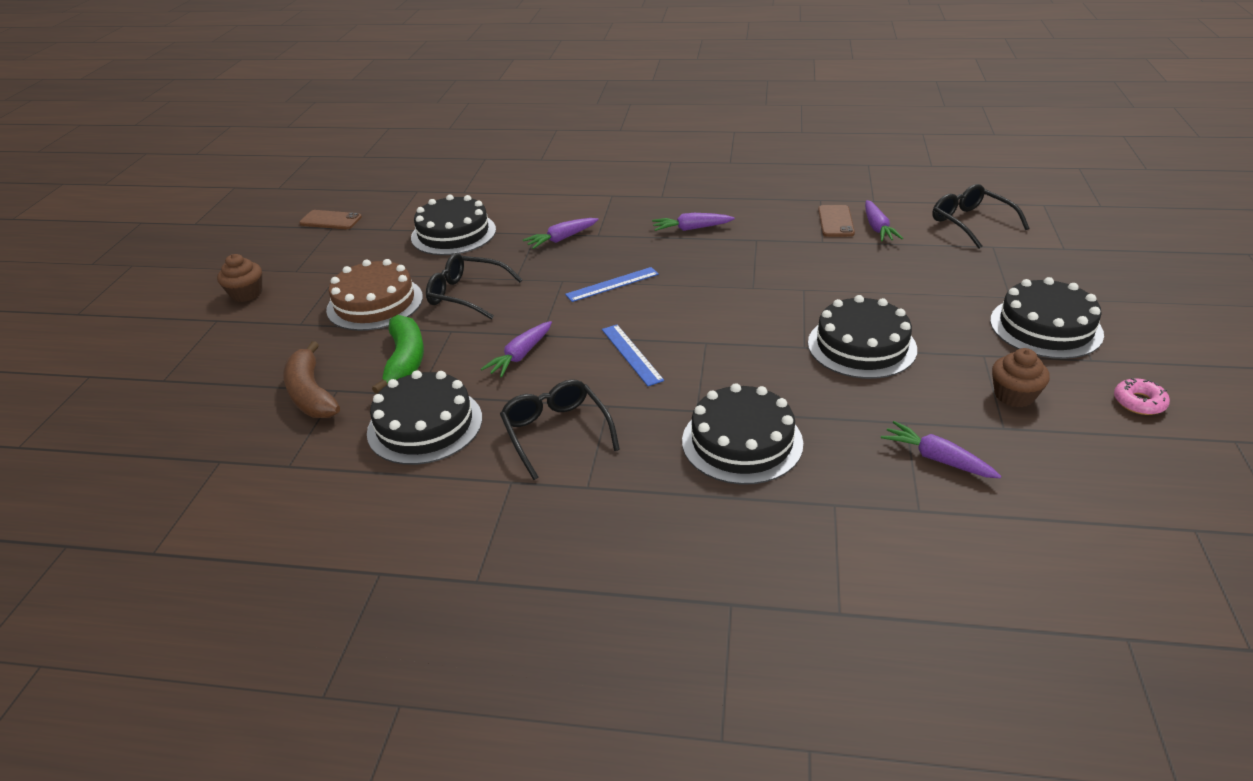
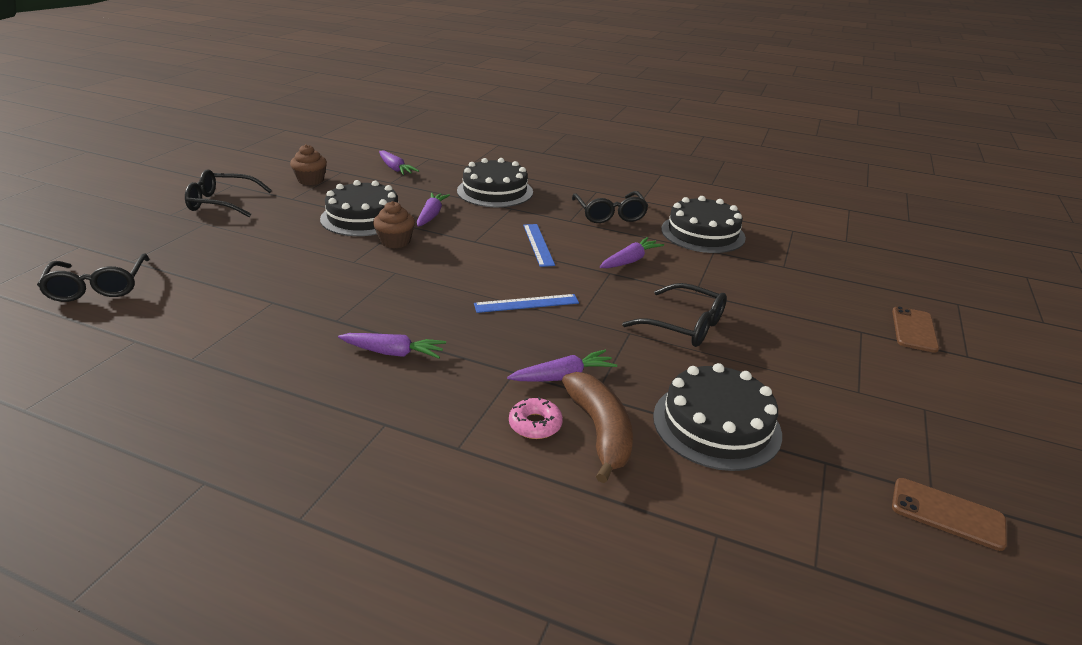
camera: 170 degrees left, 5 degrees down
brown cupcake [217,254,262,302] -> brown cupcake moved to [373,201,415,248]
brown banana [283,341,340,418] -> brown banana moved to [562,372,633,483]
brown cake [326,259,423,331] -> none
green banana [372,315,424,394] -> none
brown phone [818,205,855,237] -> brown phone moved to [892,306,939,353]
purple carrot [865,200,903,241] -> purple carrot moved to [417,193,450,227]
black cake [990,277,1104,359] -> black glasses [185,169,272,217]
pink donut [1114,378,1170,415] -> pink donut moved to [509,397,563,439]

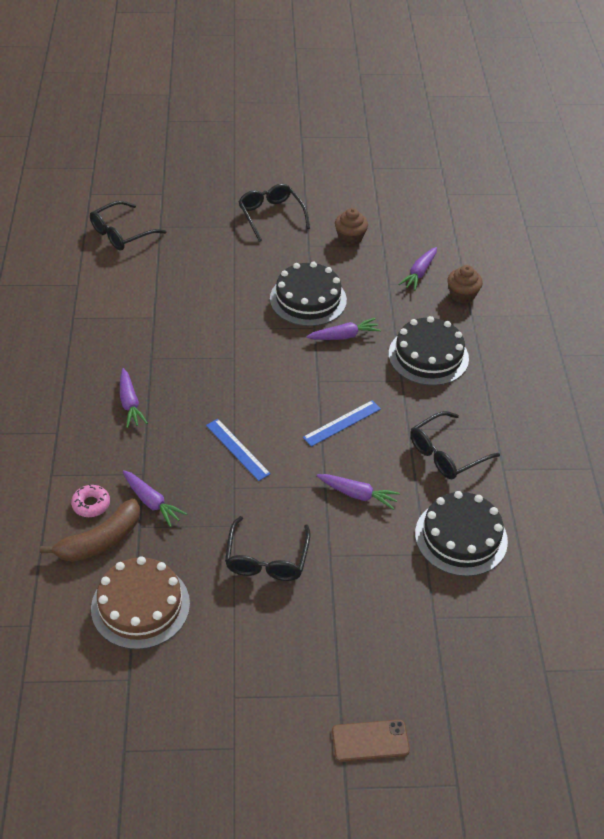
camera: 65 degrees right, 15 degrees up
brown cupcake [373,201,415,248] -> brown cupcake moved to [447,265,483,303]
black cake [653,363,782,471] -> brown cake [91,556,190,650]
brown phone [892,478,1007,551] -> none

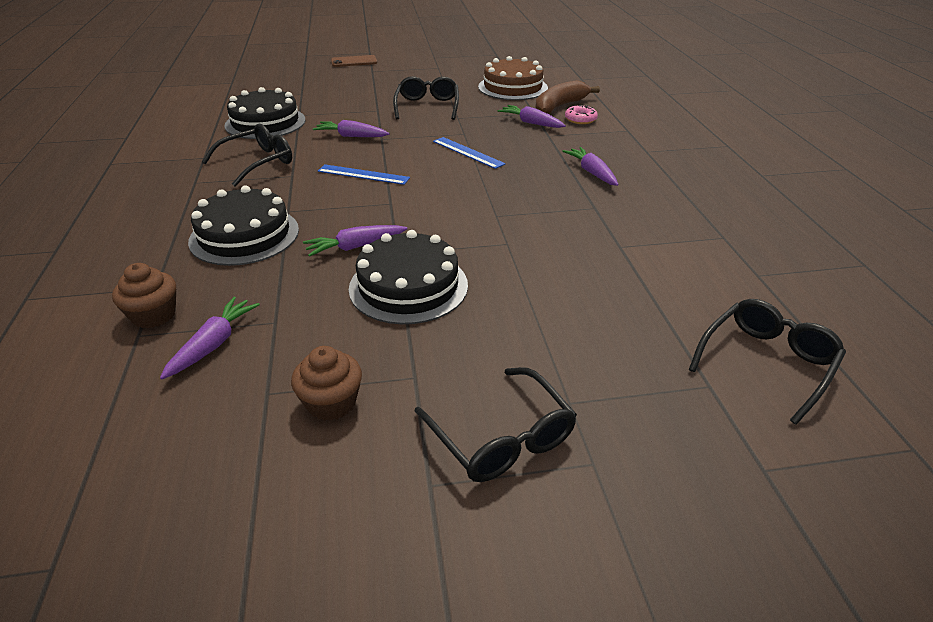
camera: 175 degrees right, 10 degrees down
blue ruler [303,400,381,447] -> blue ruler turned 60 degrees clockwise [318,164,410,185]

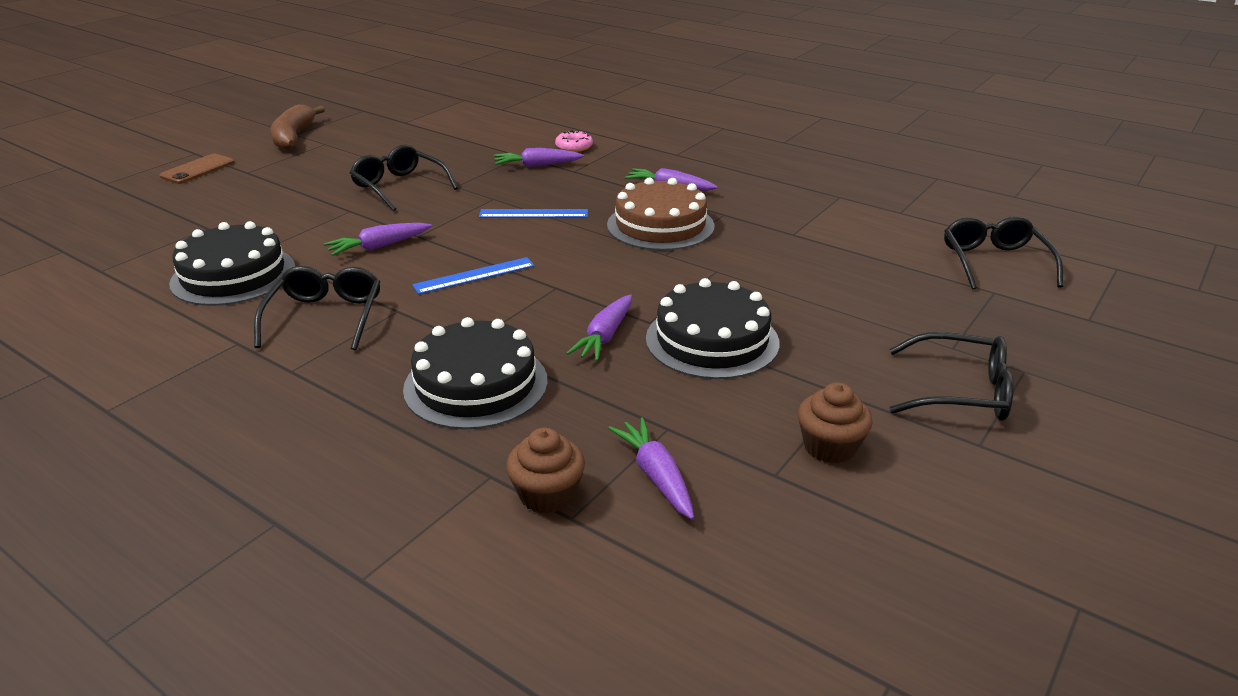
camera: 45 degrees left, 5 degrees down
brown cake [478,56,548,100] -> brown cake moved to [607,177,715,251]
brown banana [535,80,600,114] -> brown banana moved to [271,105,325,150]

